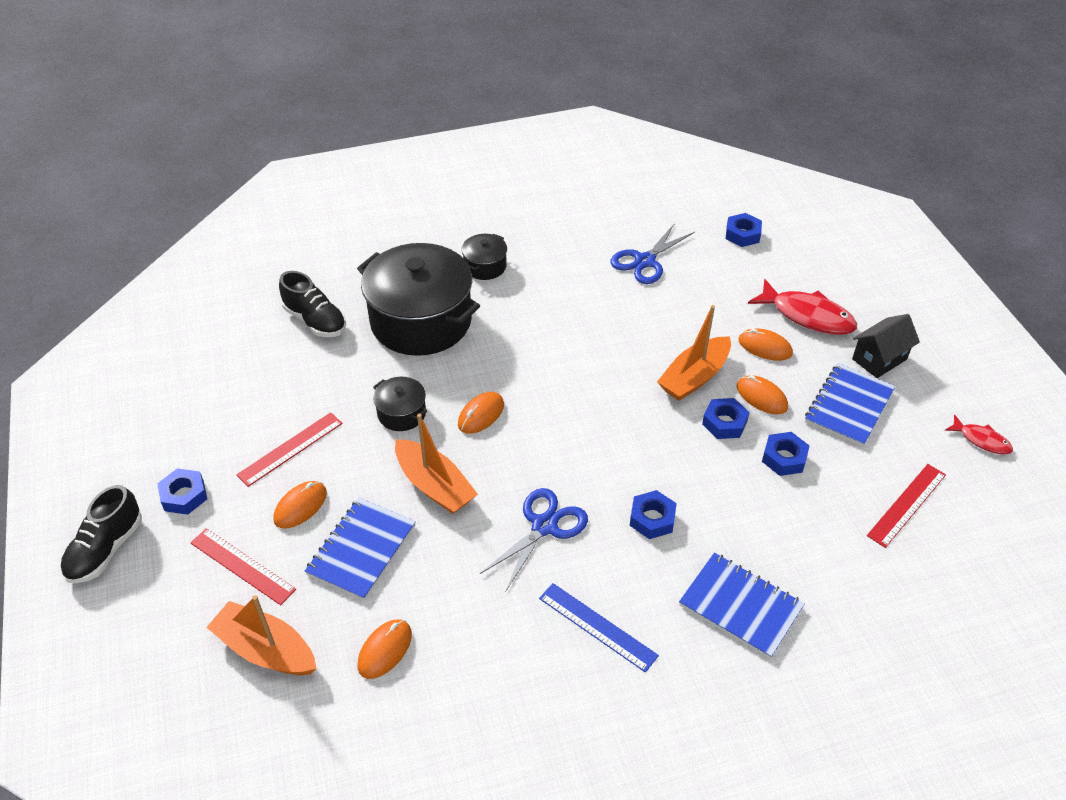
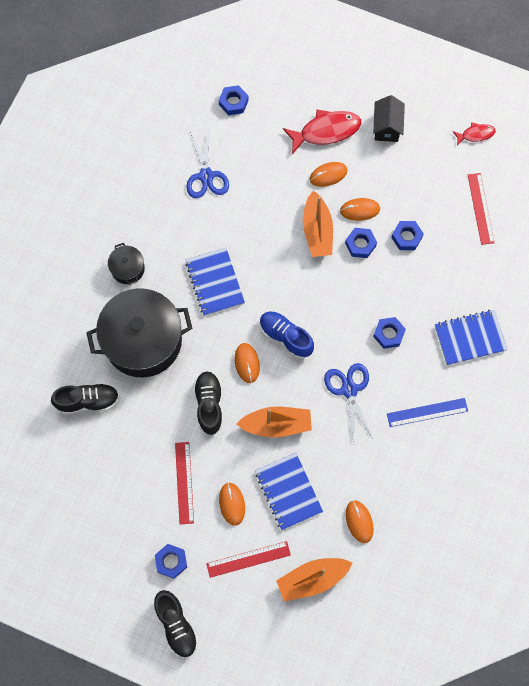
camera: 50 degrees left, 25 degrees up
black pot [373,377,427,431] -> black shoe [193,371,223,435]
blue notebook [805,363,895,447] -> blue notebook moved to [185,248,245,316]
none -> blue shoe [260,311,314,359]

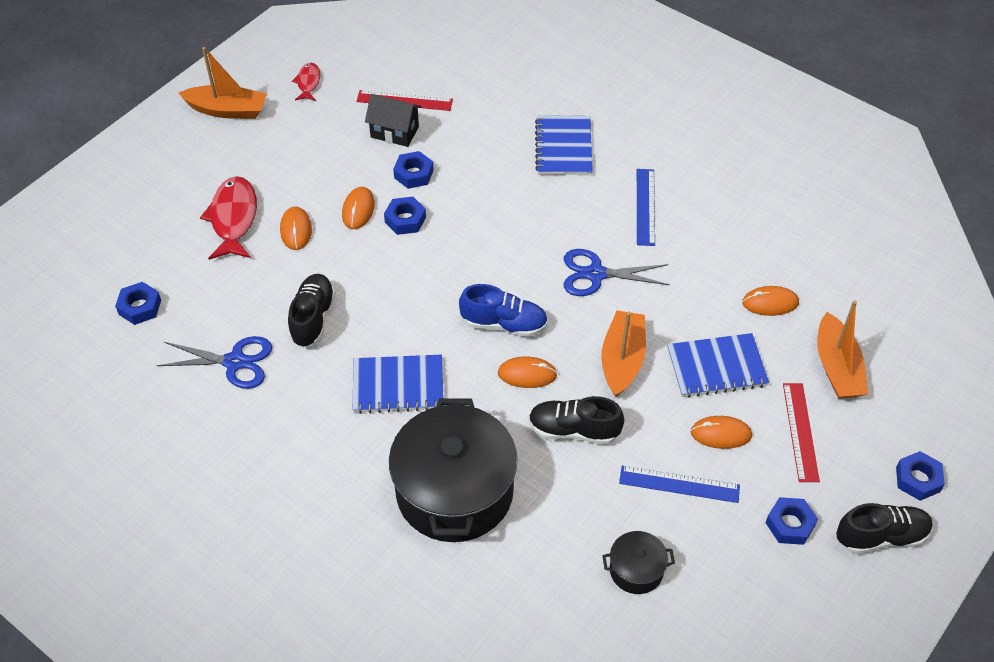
camera: 75 degrees left, 20 degrees down
black shoe [51,383,119,414] -> black shoe moved to [288,274,336,348]
black pot [108,243,145,285] -> black pot moved to [602,531,675,594]
red ruler [175,442,194,525] -> blue ruler [619,466,740,503]
blue shoe [260,311,314,359] -> blue shoe turned 135 degrees counterclockwise [459,284,548,337]
orange boat [303,190,333,257] -> orange boat moved to [179,47,267,119]
black house [373,95,405,142] -> black house moved to [365,94,421,147]
blue nut [373,317,406,349] -> blue nut moved to [896,451,945,501]

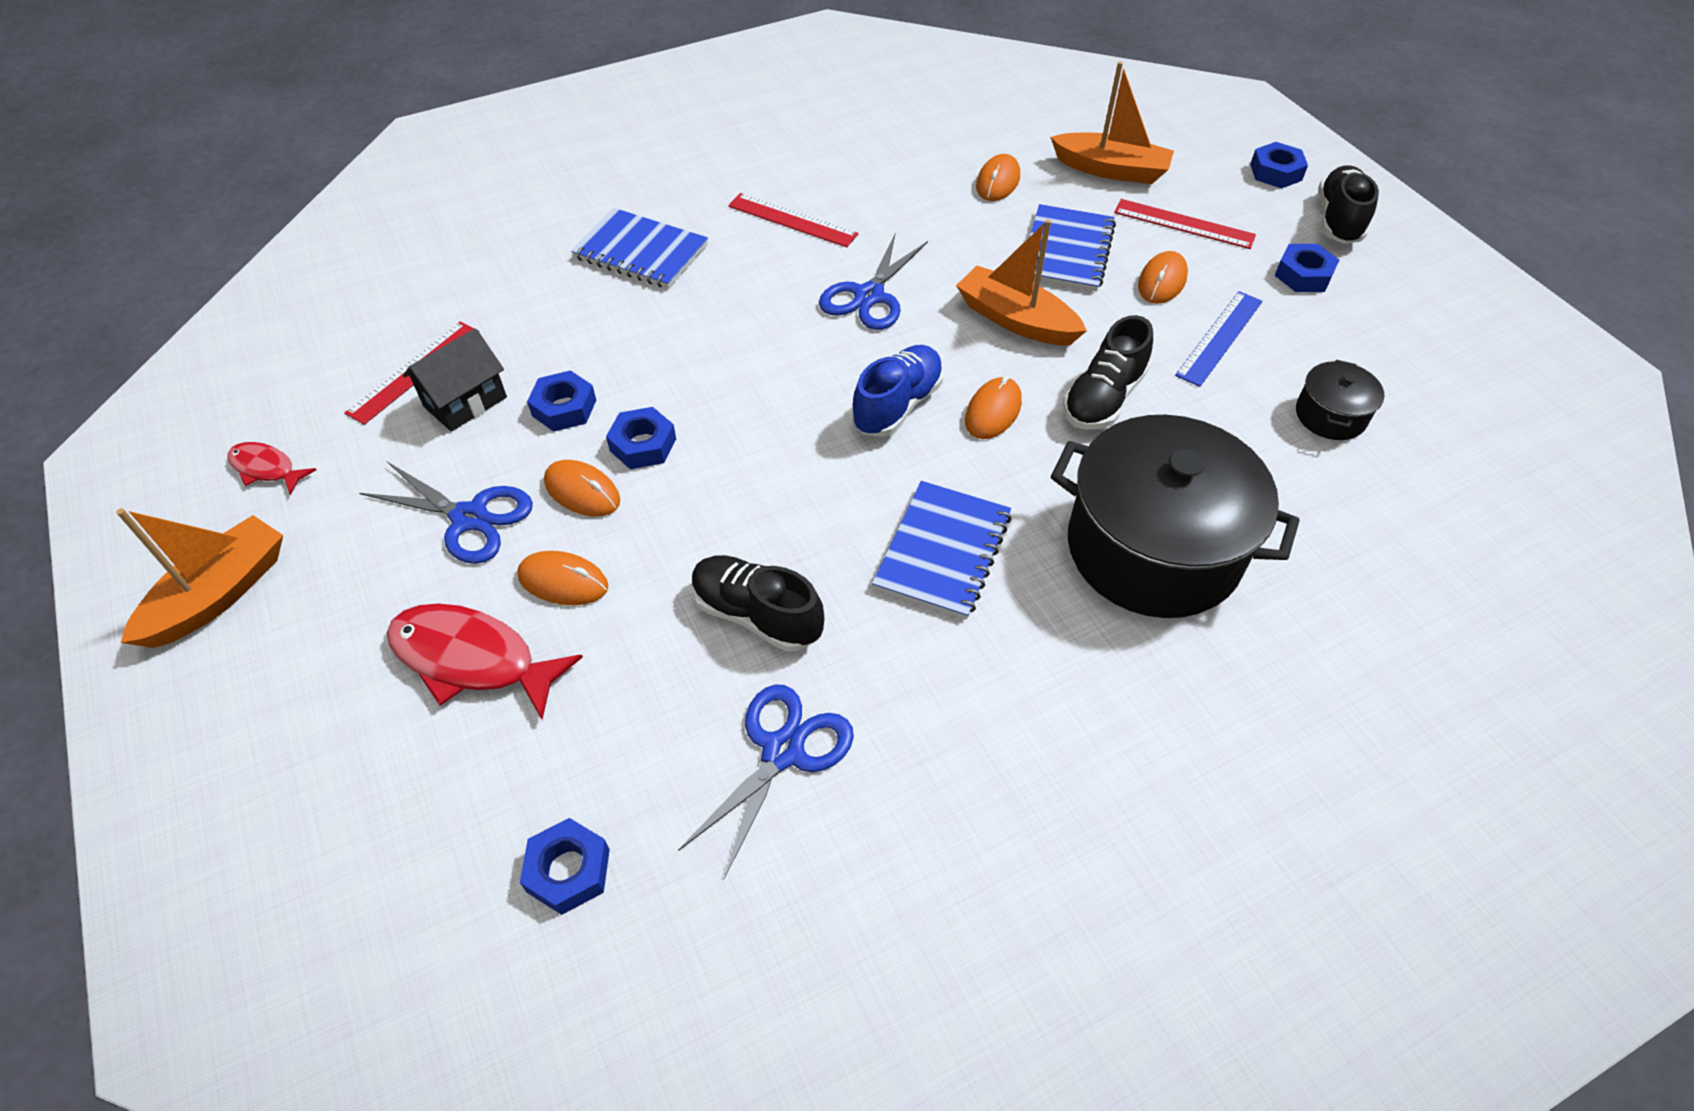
camera: 65 degrees left, 0 degrees up
blue ruler [637,169,655,246] -> red ruler [728,193,859,247]
none -> blue scissors [360,462,533,564]

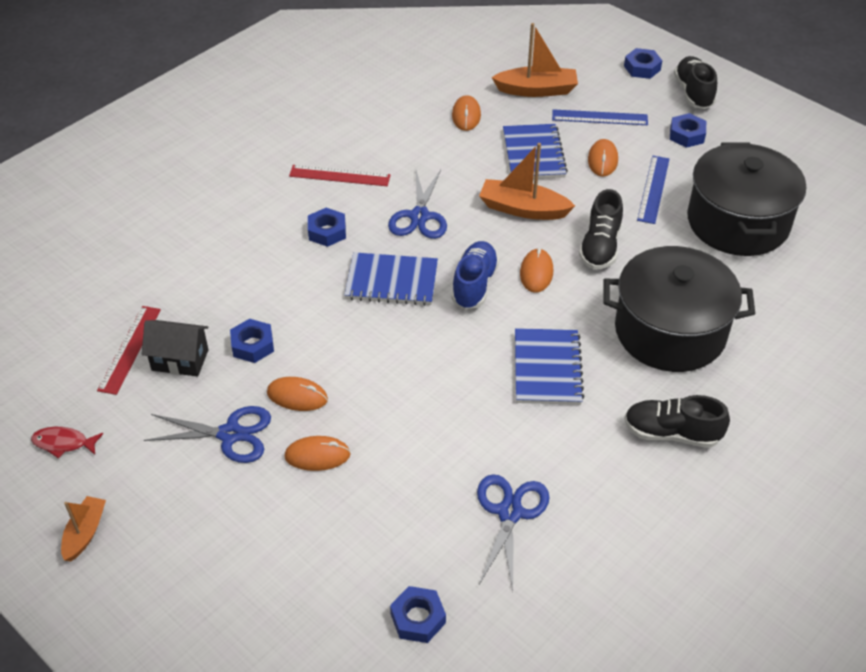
camera: 20 degrees left, 5 degrees down
orange boat [116,508,283,648] -> orange boat [61,496,106,561], size x0.61
red fish [387,603,583,720] -> none
black house [403,328,507,432] -> black house turned 75 degrees clockwise [142,320,209,377]
blue notebook [571,208,708,289] -> blue notebook moved to [344,252,438,306]
blue nut [606,407,676,469] -> blue nut moved to [308,208,346,247]
black shoe [692,555,824,652] -> black shoe moved to [624,395,730,448]
red ruler [1114,199,1256,249] -> blue ruler [552,109,648,125]
black pot [1296,360,1385,440] -> black pot [687,142,806,256], size x2.26

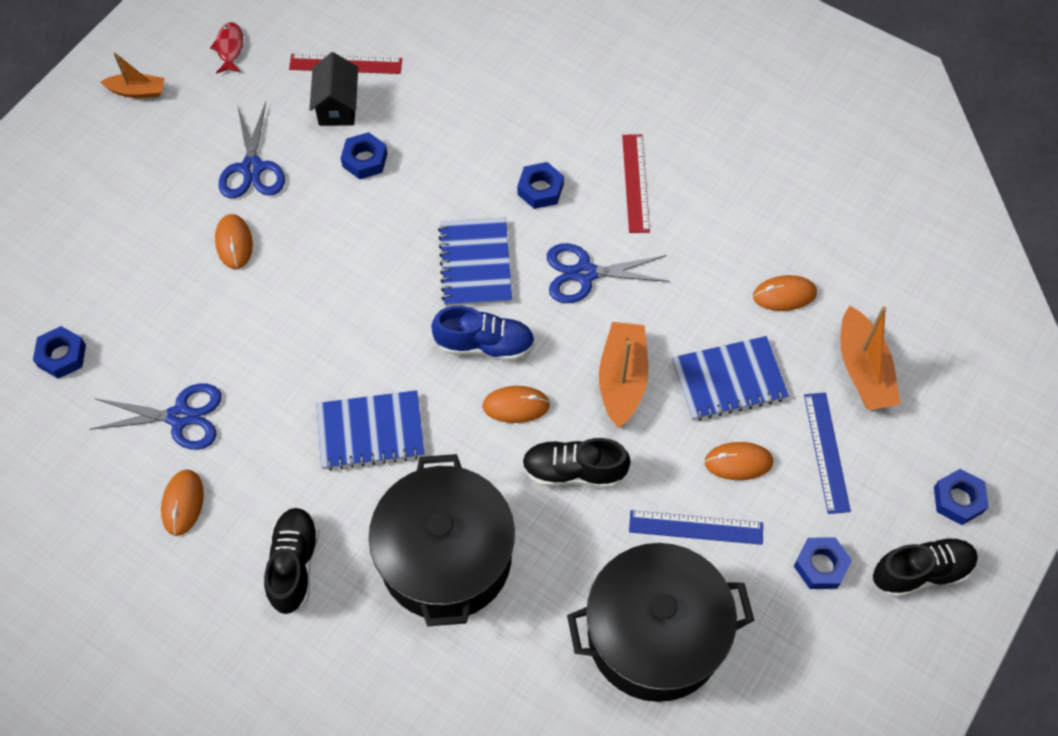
camera: 80 degrees right, 15 degrees up
orange mouse [267,377,328,411] -> orange mouse moved to [161,469,204,536]

